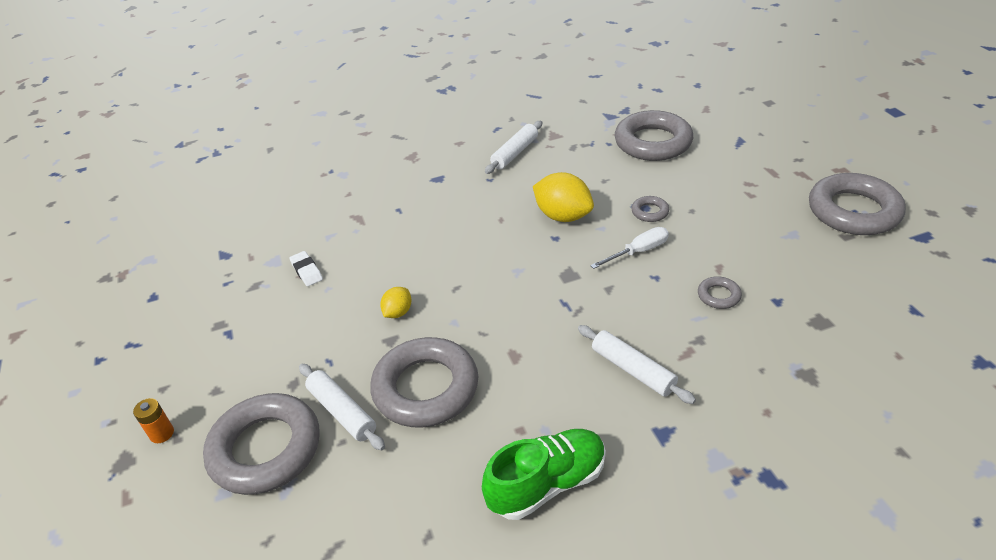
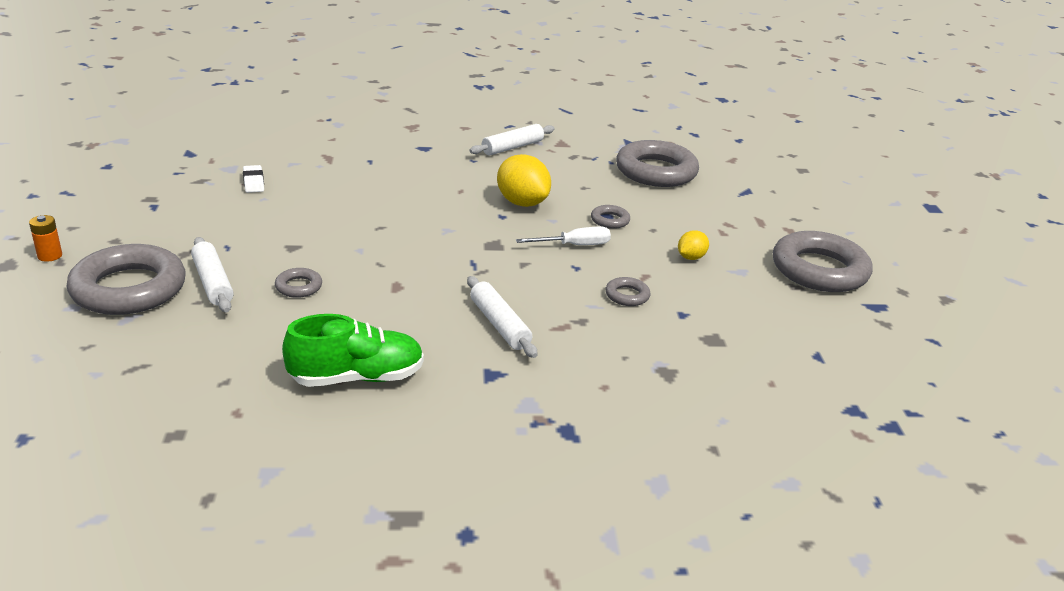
camera: 10 degrees right, 10 degrees down
grey ring [370,337,478,427] -> grey ring [275,268,322,298], size x0.43
yellow lemon [380,287,412,318] -> yellow lemon moved to [678,230,709,260]

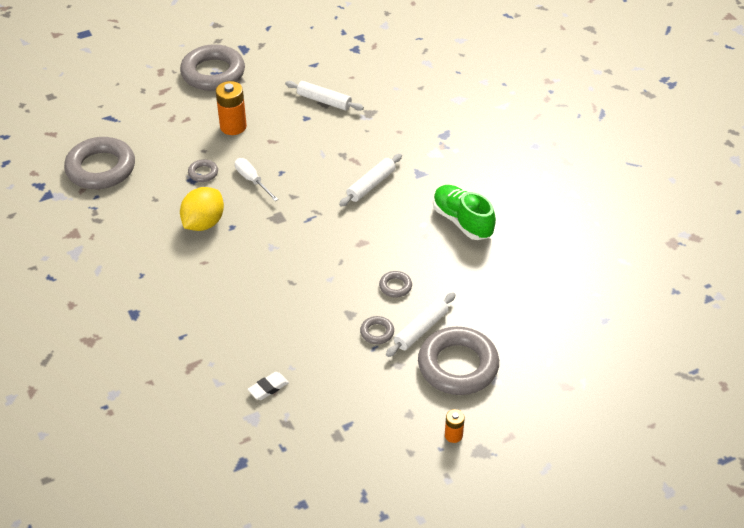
camera: 110 degrees left, 15 degrees up
white rolling pin [469,124,555,155] -> white rolling pin moved to [285,81,364,111]
grey ring [606,277,650,306] -> grey ring moved to [360,316,394,344]
yellow lemon [678,230,709,260] -> orange battery [216,81,247,135]

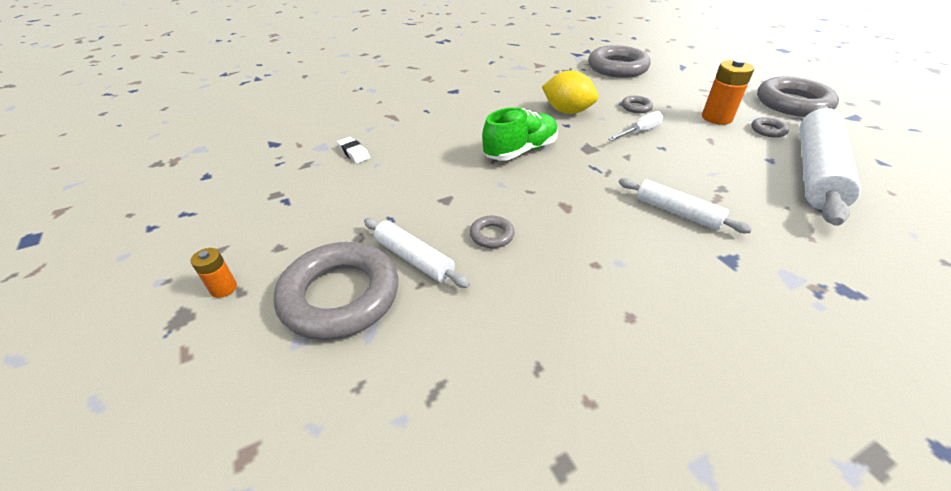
camera: 90 degrees right, 5 degrees down
white rolling pin [285,81,364,111] -> white rolling pin [800,105,861,226], size x1.93
grey ring [360,316,394,344] -> grey ring moved to [751,117,789,138]
green shoe [433,185,496,240] -> green shoe moved to [482,107,558,161]

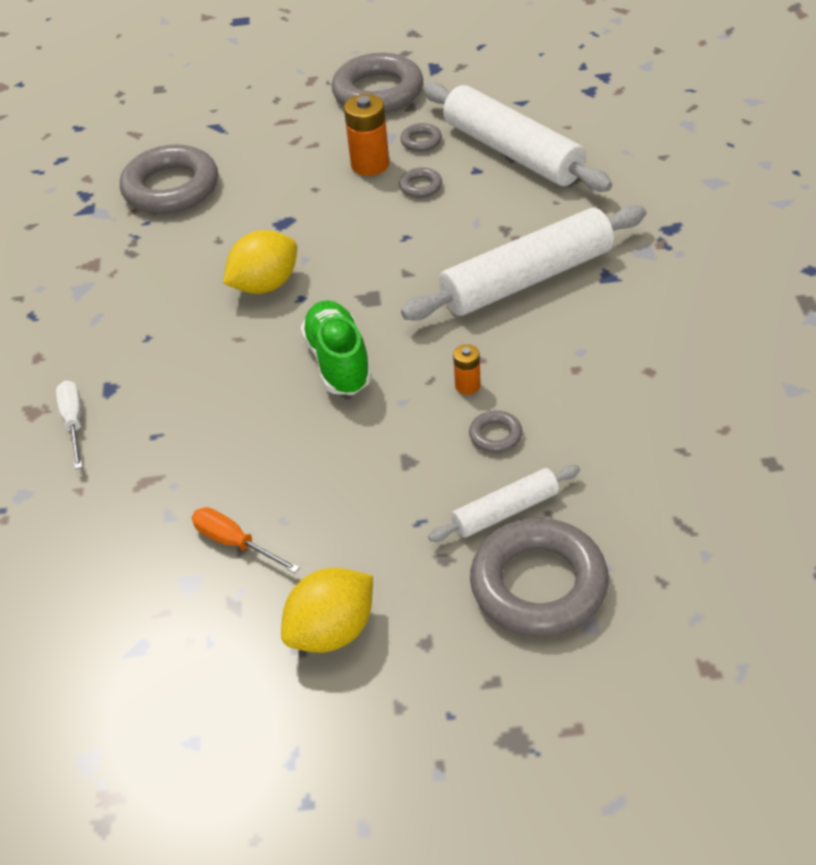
camera: 65 degrees left, 5 degrees up
orange battery [190,248,237,298] -> orange battery moved to [453,344,481,395]
white eraser [337,137,370,163] -> orange screwdriver [192,507,300,573]
white screwdriver [608,111,663,141] -> white screwdriver moved to [56,380,83,469]
white rolling pin [619,178,752,233] -> white rolling pin [401,205,646,320], size x1.93
grey ring [622,96,653,113] -> grey ring moved to [399,167,442,198]
none -> yellow lemon [281,568,373,653]

